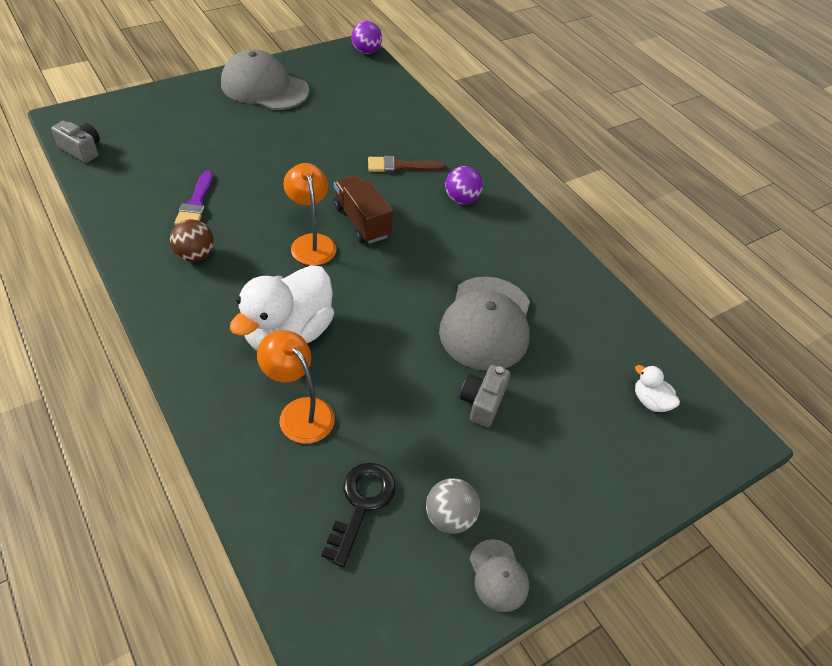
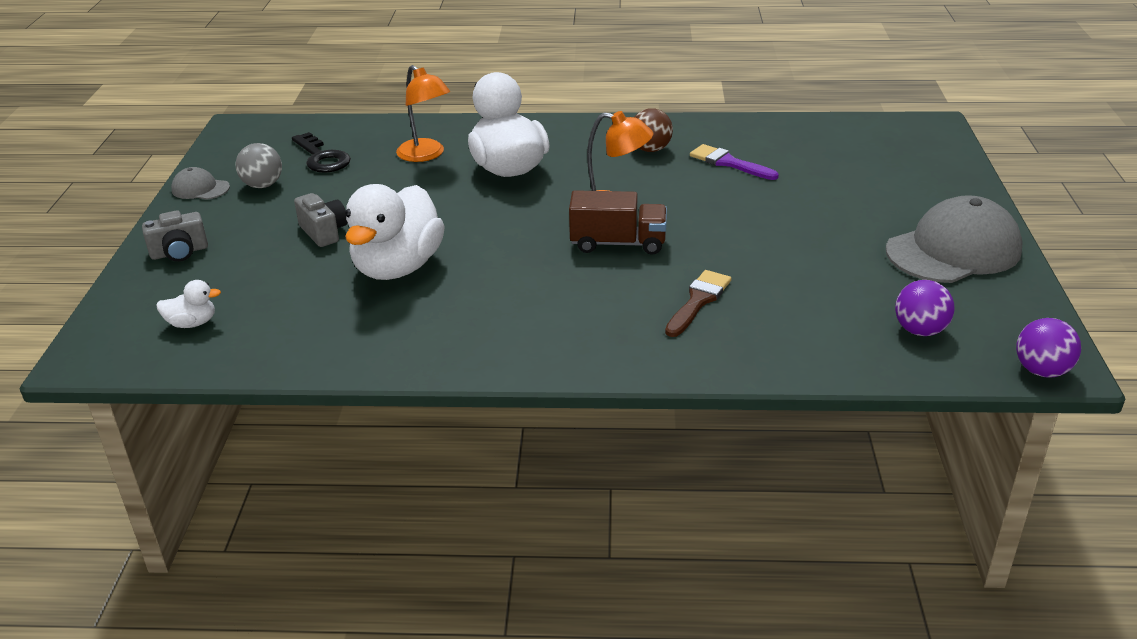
camera: 130 degrees right, 15 degrees down
grey camera [51,121,100,163] -> grey camera moved to [142,210,208,262]
orange lamp [257,330,335,444] -> orange lamp turned 60 degrees clockwise [396,65,450,162]
grey cap [439,277,530,371] -> white duck [345,184,445,280]
purple ball [445,166,483,204] -> purple ball moved to [895,280,955,336]

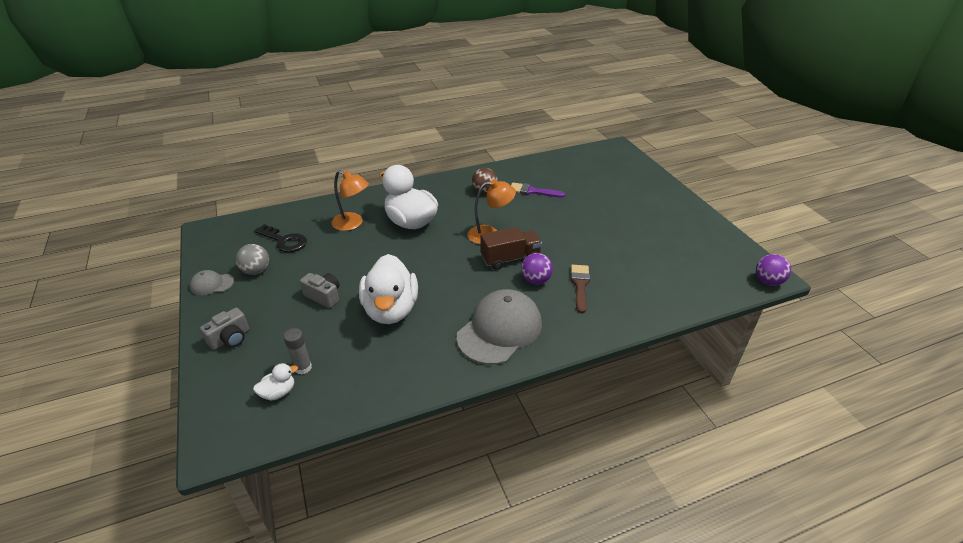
camera: 25 degrees left, 5 degrees up
grey cap [886,195,1023,283] -> grey cap moved to [456,289,542,365]
purple ball [895,280,955,336] -> purple ball moved to [521,253,553,285]
none -> grey glue stick [284,328,312,375]

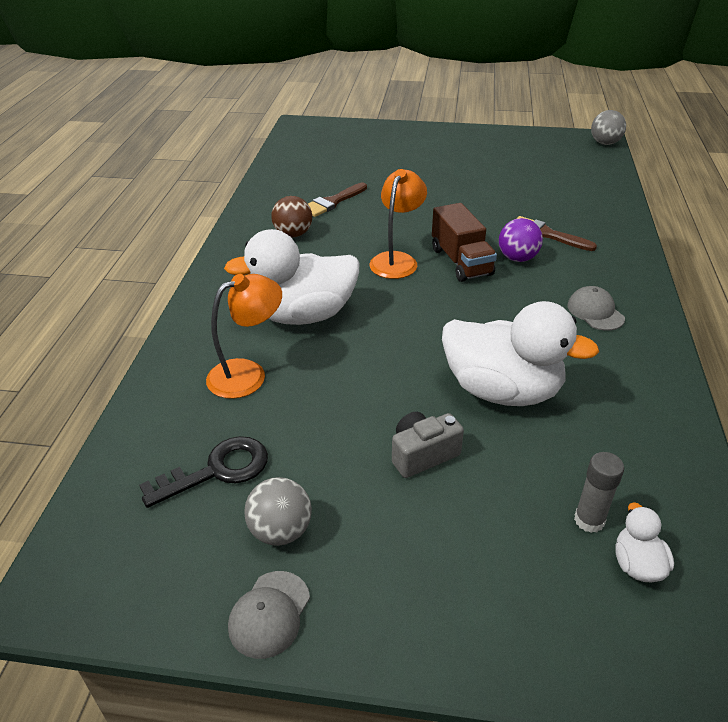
camera: 60 degrees left, 0 degrees up
grey camera [200,308,249,350] -> none
grey cap [456,289,542,365] -> grey cap [567,286,625,331], size x0.47
brown truck [481,227,542,270] -> brown truck turned 150 degrees clockwise [432,203,497,282]
purple brush [511,183,565,197] -> brown brush [308,182,367,217]
purple ball [756,254,791,286] -> grey ball [591,110,626,145]

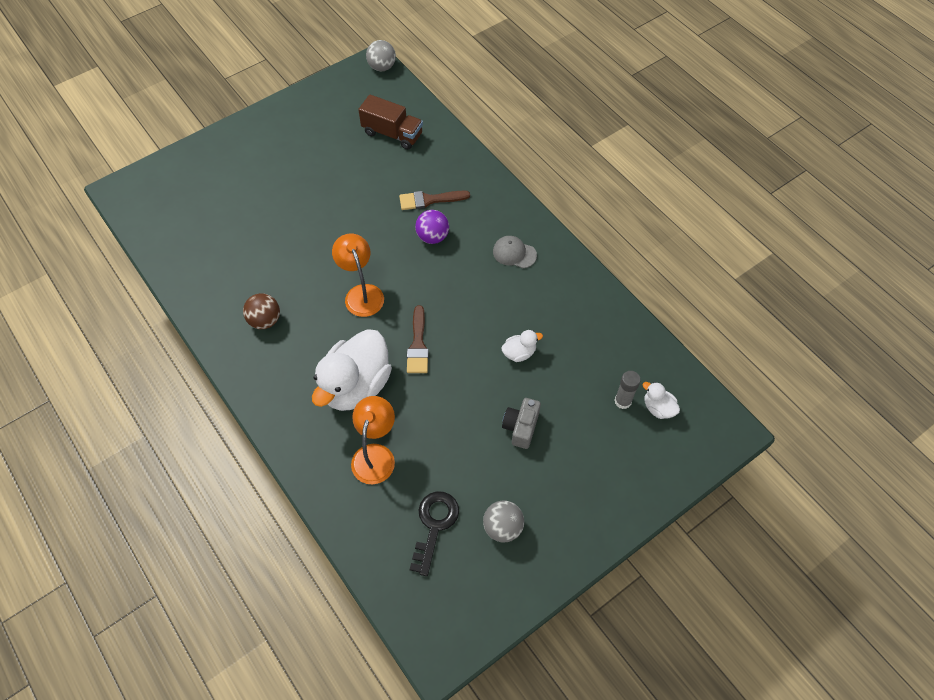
camera: 45 degrees left, 20 degrees up
grey cap [228,571,310,659] -> none
brown brush [308,182,367,217] -> brown brush moved to [407,305,429,373]
brown truck [432,203,497,282] -> brown truck moved to [358,94,423,150]
white duck [442,301,599,406] -> white duck [501,330,543,362], size x0.43

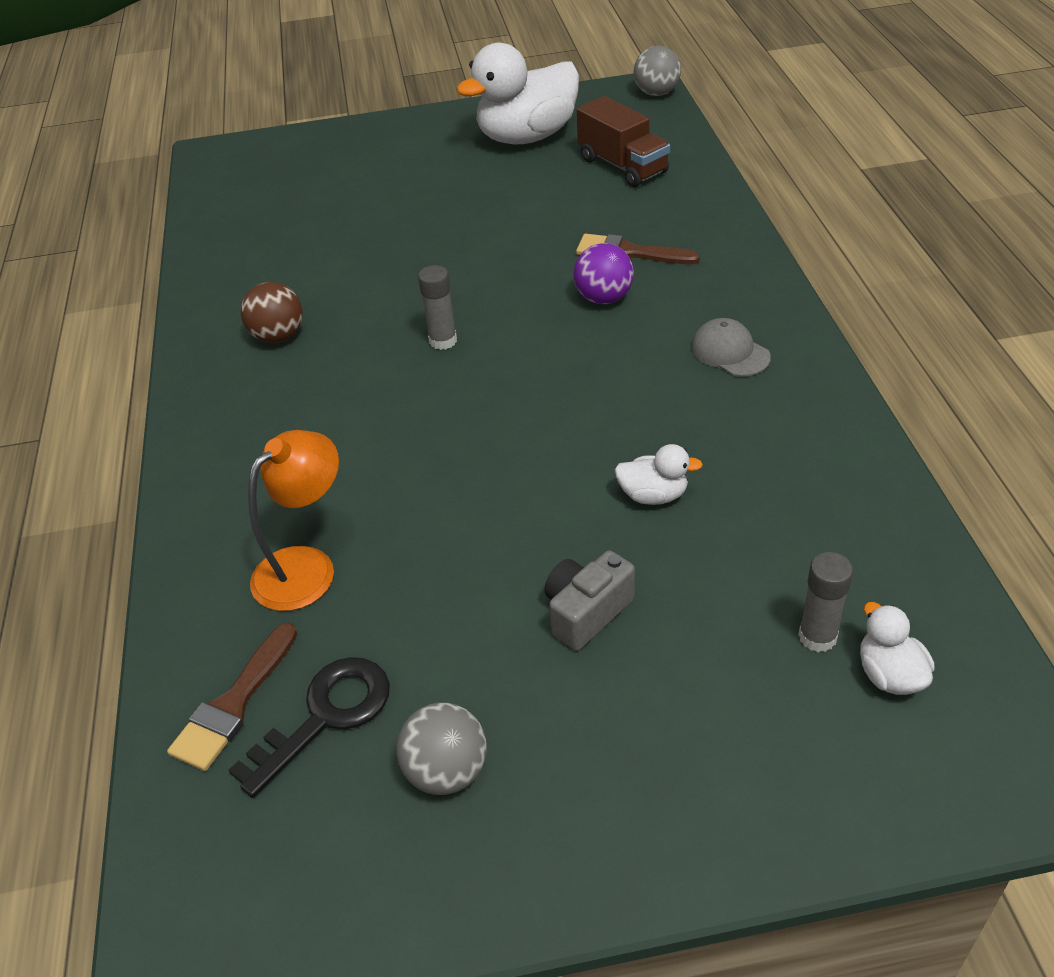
camera: 30 degrees right, 15 degrees down
white duck [312,329,392,411] -> white duck moved to [456,43,579,145]
orange lamp [332,234,384,317] -> grey glue stick [418,265,457,350]
brown brush [407,305,429,373] -> brown brush moved to [167,623,297,771]

